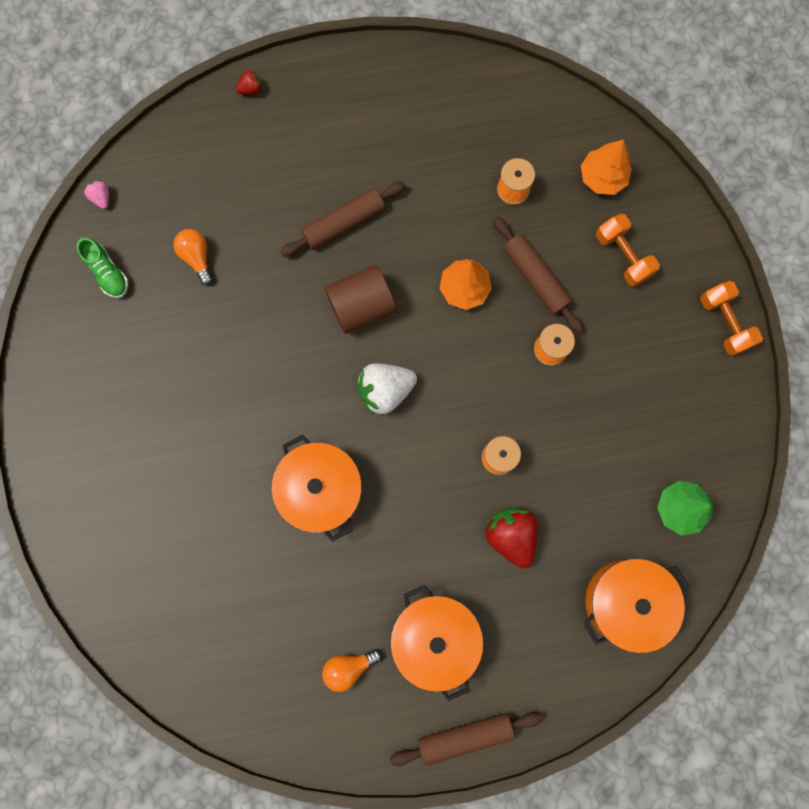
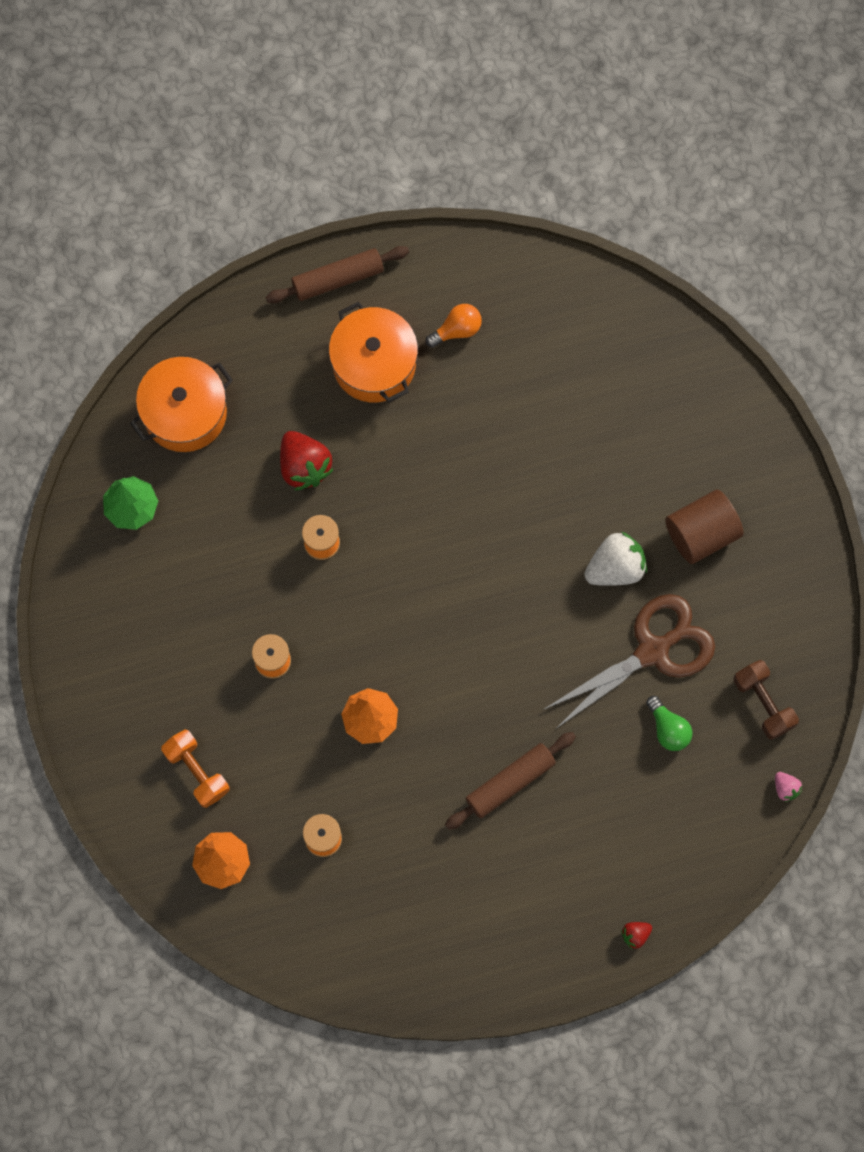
camera: 175 degrees right, 5 degrees down
green shoe [77,238,128,298] -> brown dumbbell [733,660,799,740]
orange light bulb [173,229,213,285] -> green light bulb [646,696,692,751]
orange pot [271,434,362,542] -> none
brown cylinder [325,265,396,334] -> brown cylinder moved to [665,489,744,564]
white strawberry [357,363,417,415] -> white strawberry moved to [584,531,647,586]
brown rolling pin [493,216,583,334] -> none
orange dumbbell [700,281,763,356] -> none
none -> brown scissors [543,594,715,729]

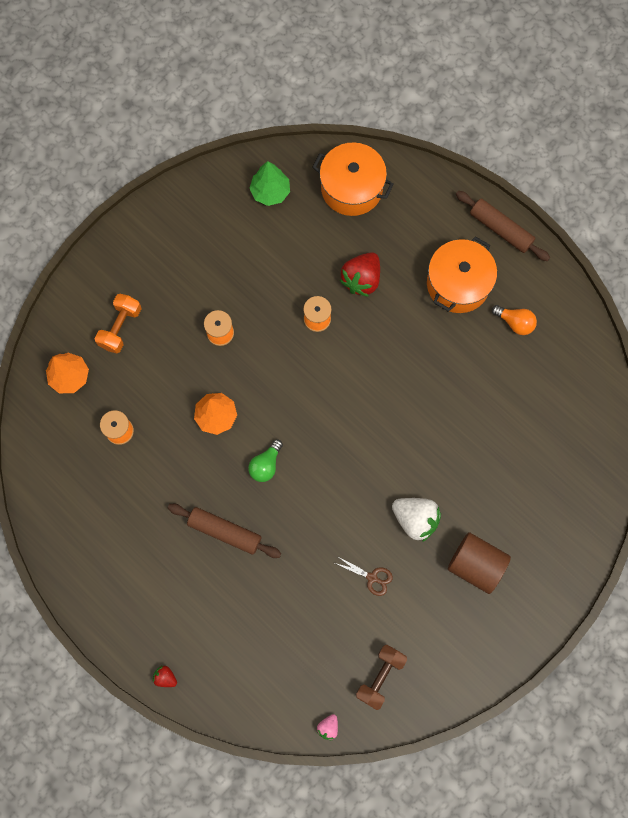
camera: 60 degrees right, 0 degrees up
brown scissors [543,594,715,729] -> brown scissors [335,556,393,596], size x0.41
green light bulb [646,696,692,751] -> green light bulb moved to [248,440,283,482]

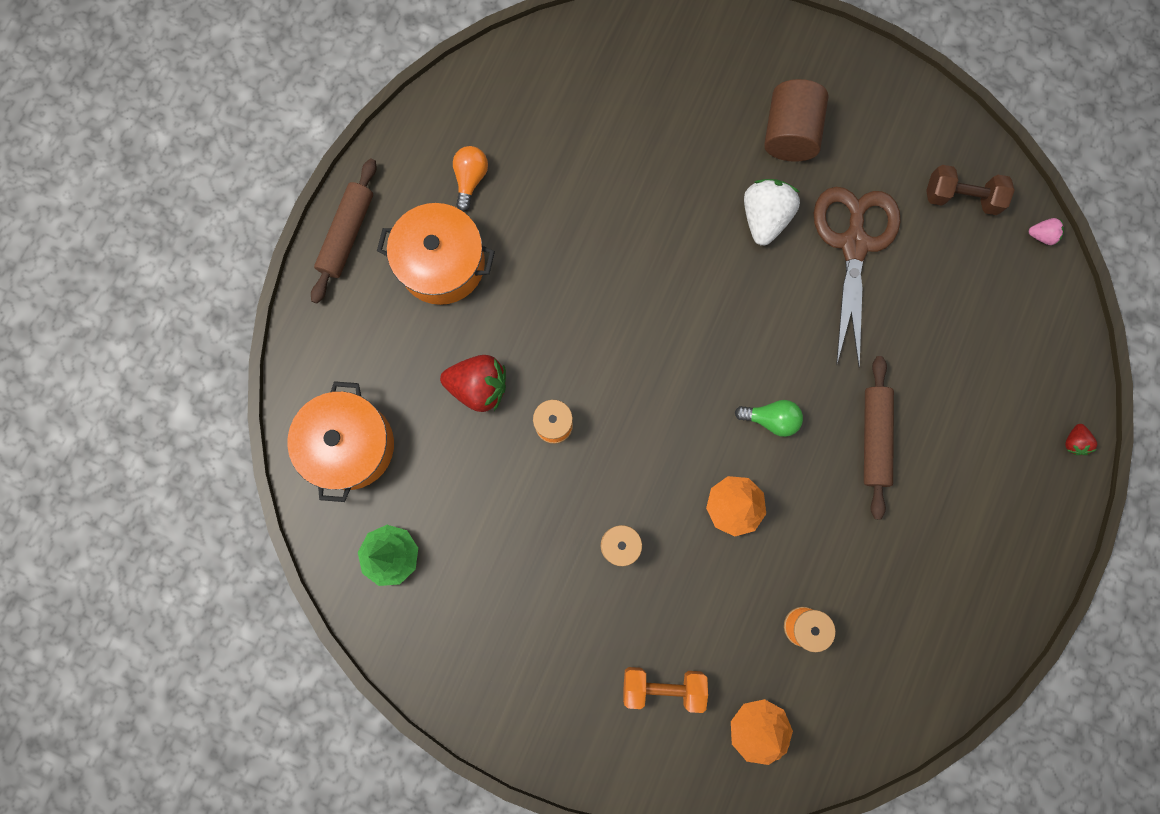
camera: 110 degrees left, 5 degrees up
brown scissors [335,556,393,596] -> brown scissors [814,187,901,368], size x2.41

